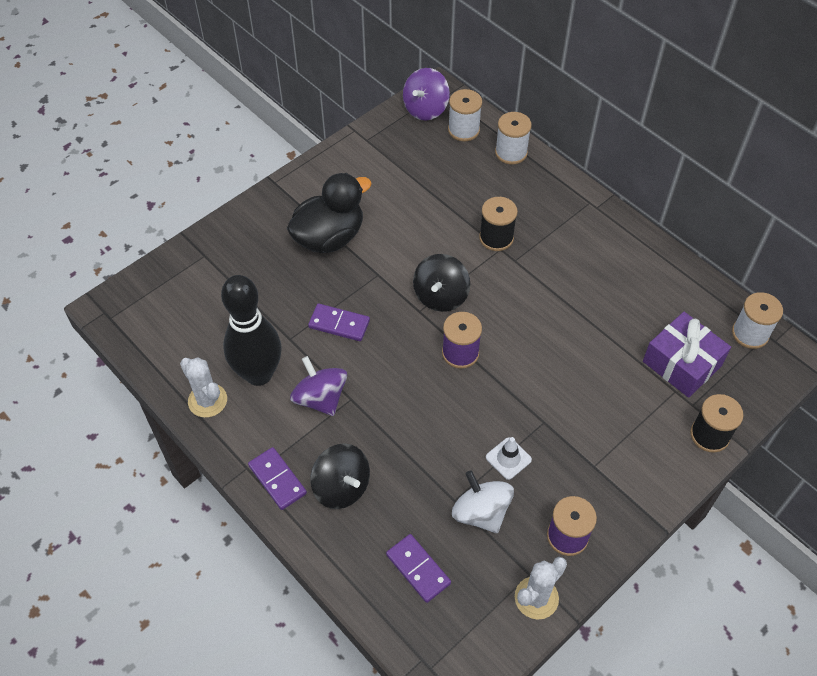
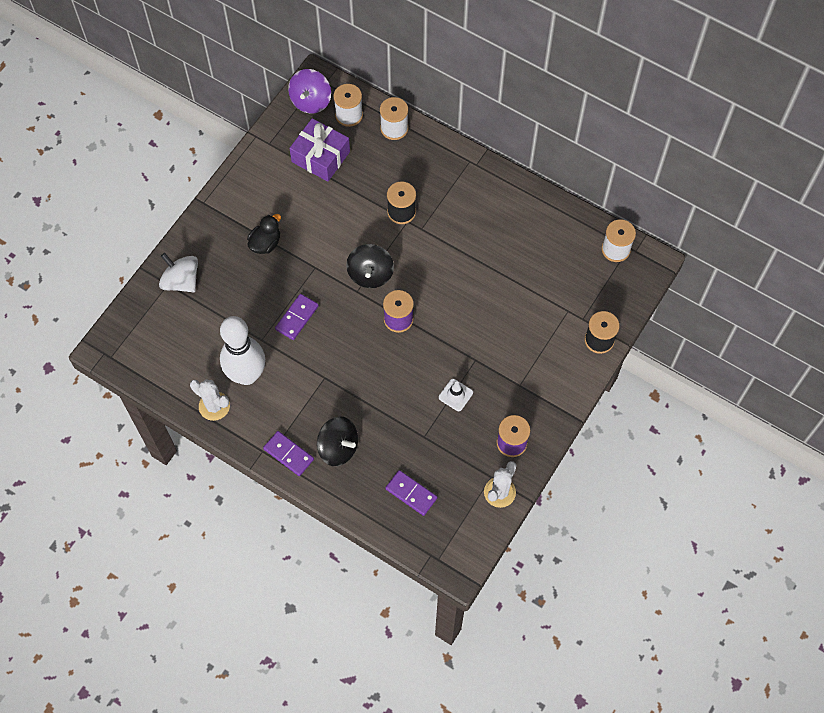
camera: 15 degrees left, 10 degrees up
black bowling pin [221,275,282,386] -> white bowling pin [220,316,265,385]
black duck [287,173,372,253] -> black duck [247,214,281,254], size x0.57
purple spinning top [290,356,347,416] -> none
purple domino [308,304,370,341] -> purple domino turned 60 degrees counterclockwise [275,294,319,340]
white spinning top [452,470,514,533] -> white spinning top moved to [159,253,198,292]
purple gift [643,312,731,398] -> purple gift moved to [289,118,350,182]

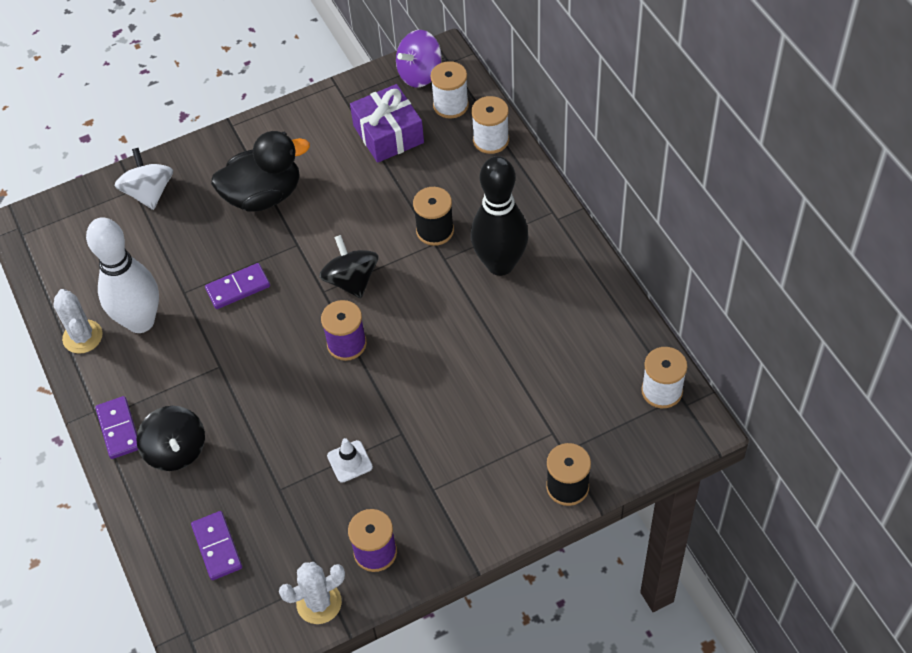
camera: 35 degrees right, 10 degrees down
black duck [247,214,281,254] -> black duck [211,131,310,212], size x1.76
black spinning top [346,244,394,288] -> black spinning top turned 120 degrees clockwise [319,235,378,298]
none -> black bowling pin [471,156,528,276]

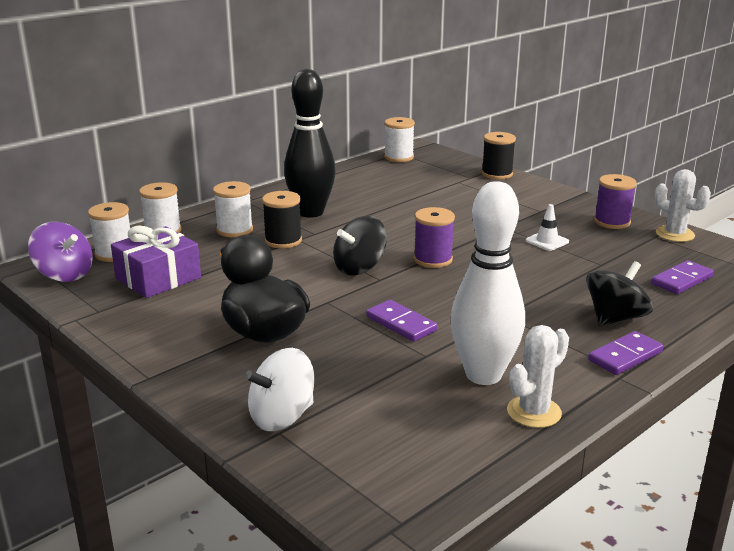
camera: 110 degrees left, 30 degrees down
none -> white spool [213,181,253,237]

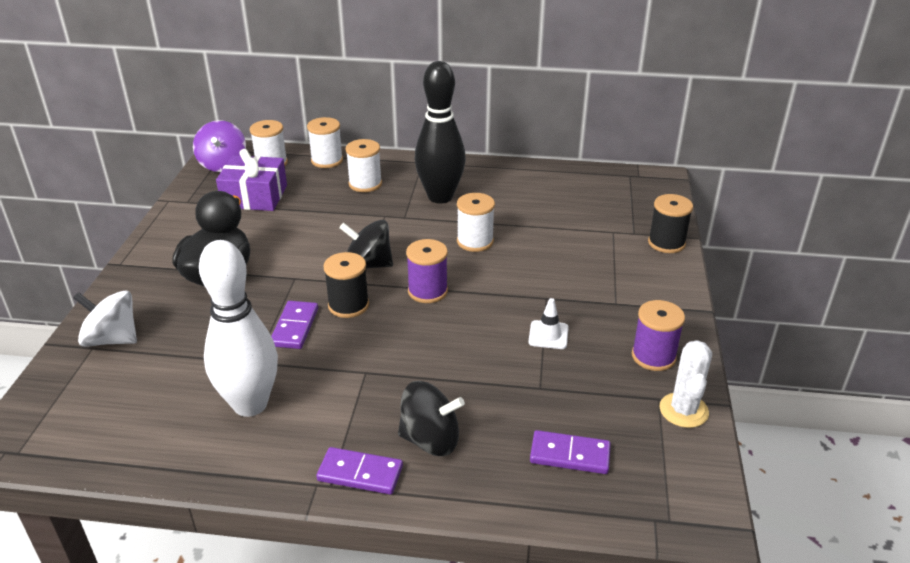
camera: 50 degrees right, 10 degrees up
black spool [262,191,302,248] -> black spool moved to [323,252,369,318]
white spool [384,117,415,162] -> white spool moved to [457,193,495,252]
white cactus [507,325,569,428] -> none

